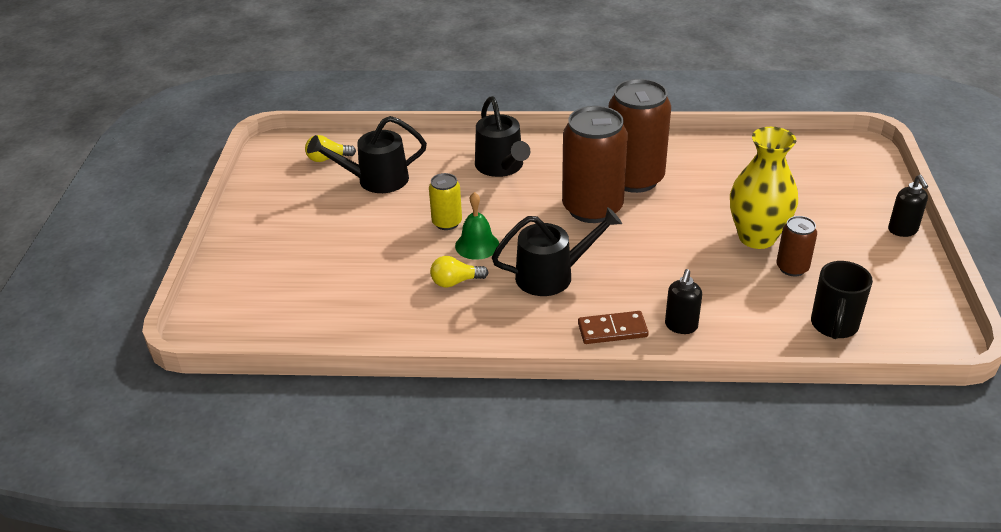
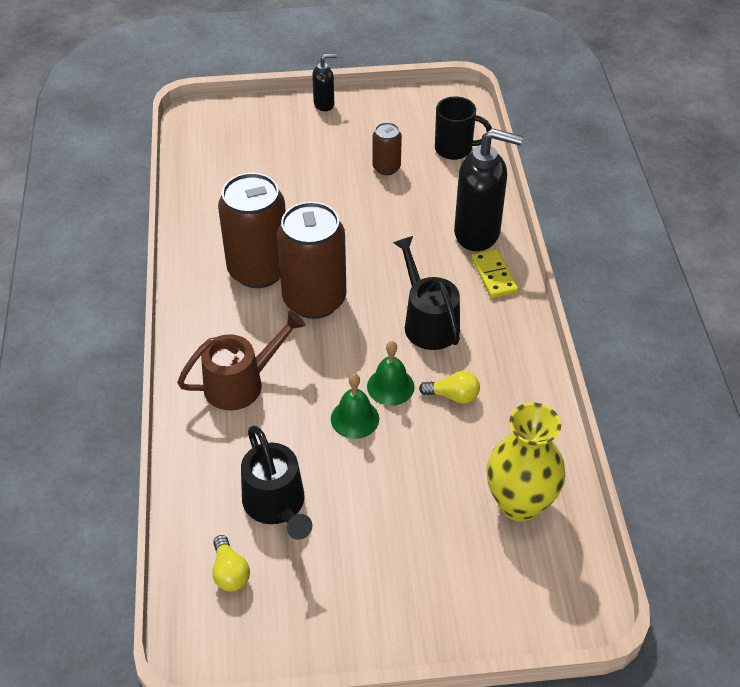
camera: 100 degrees left, 10 degrees up
yellow can [429,173,462,230] -> green bell [331,374,379,439]
yellow light bulb [430,256,489,288] -> yellow light bulb turned 60 degrees counterclockwise [419,371,480,404]
black watering can [475,96,531,177] -> brown watering can [177,310,306,410]
brown domino [578,311,649,344] -> yellow domino [472,249,518,298]
black soap dispenser [665,269,702,334] -> black soap dispenser [454,128,523,251], size x2.01
yellow vase [730,127,798,249] -> yellow vase moved to [486,403,565,521]

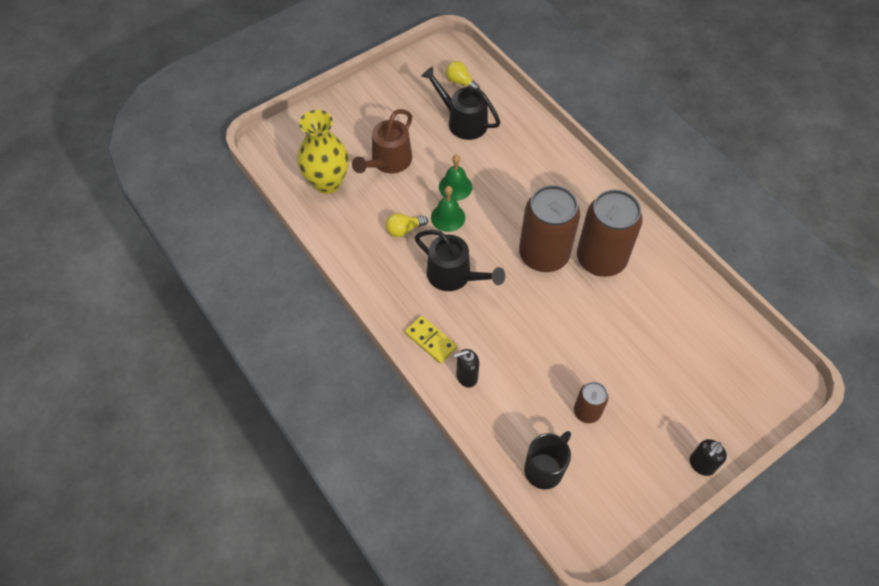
camera: 150 degrees right, 10 degrees up
brown watering can [177,310,306,410] -> brown watering can moved to [352,109,412,173]
black mug [435,96,492,160] -> black mug turned 150 degrees clockwise [524,431,571,489]
black soap dispenser [454,128,523,251] -> black soap dispenser [454,349,479,387], size x0.50

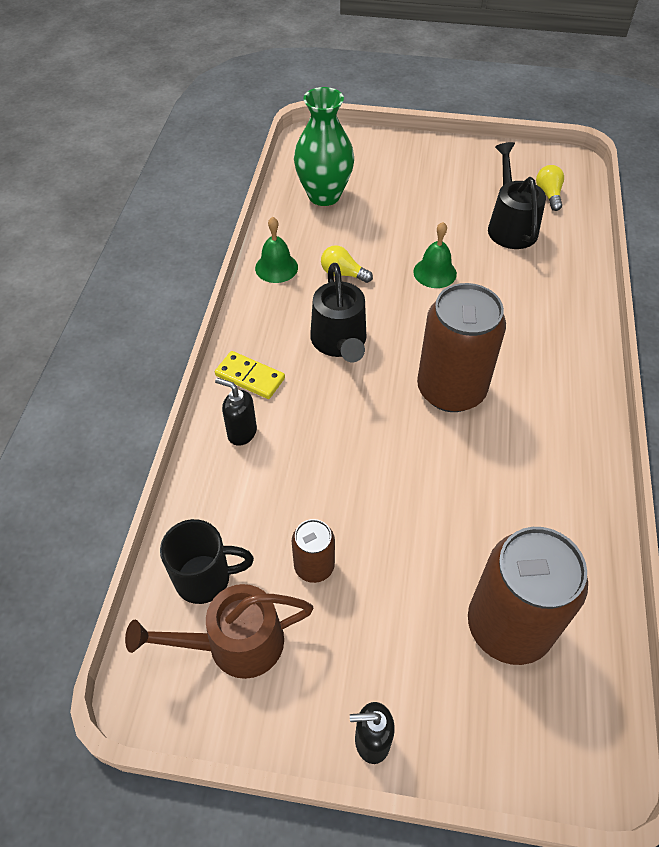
camera: 45 degrees right, 5 degrees down
yellow vase [297,110,349,194] -> green vase [294,87,354,206]
brown watering can [352,109,412,173] -> brown watering can moved to [125,584,313,679]
yellow domino [405,316,457,363] -> yellow domino turned 60 degrees counterclockwise [215,351,285,399]
green bell [431,186,465,232] -> green bell moved to [255,217,298,283]
brown can [577,189,643,277] -> brown can moved to [468,527,588,665]

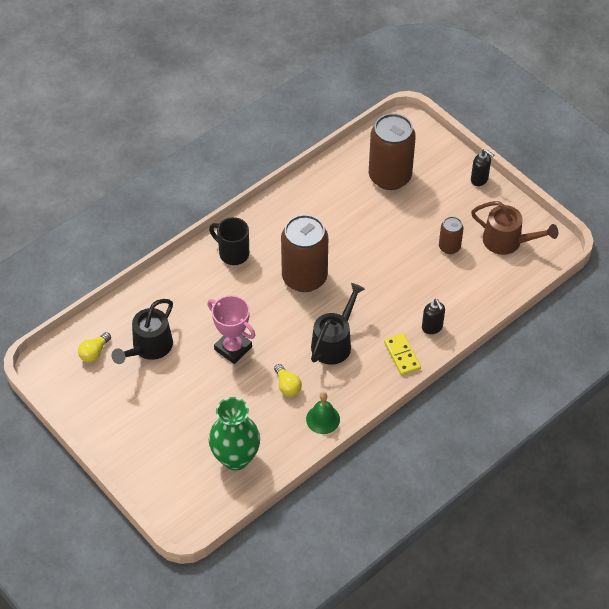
camera: 140 degrees left, 0 degrees up
black mug [160,519,254,604] -> black mug moved to [209,217,249,265]
green bell [413,222,457,288] -> pink trophy [207,295,255,364]

